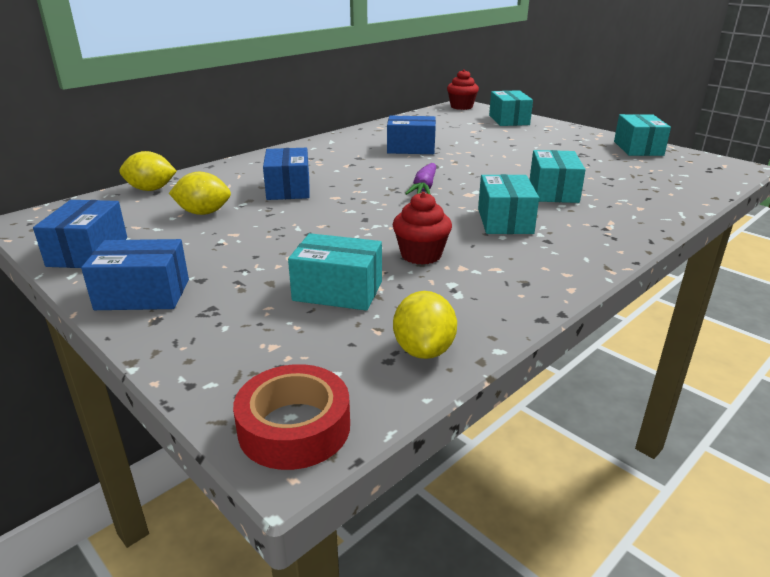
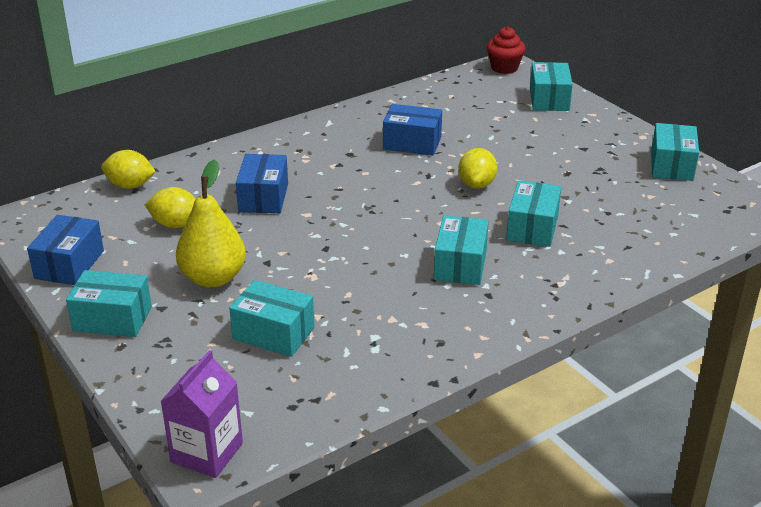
camera: 10 degrees right, 5 degrees up
blue box [81,239,189,310] -> turquoise box [66,270,152,337]
red tape [233,364,350,470] -> purple carton [160,350,243,478]
red cupcake [393,192,452,265] -> none
yellow lemon [393,291,457,359] -> yellow lemon moved to [458,148,497,189]
purple carrot [405,163,437,195] -> none
none -> yellow pear [176,159,246,288]

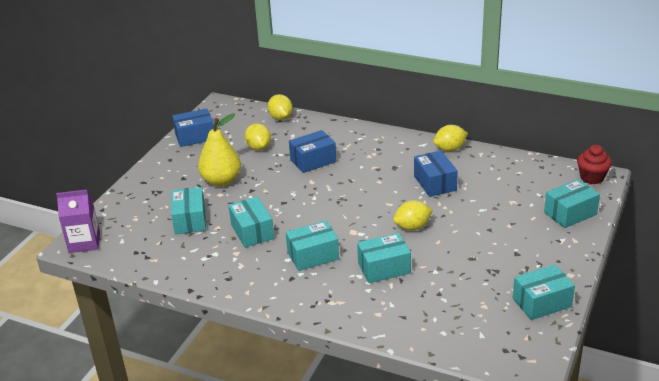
camera: 60 degrees right, 0 degrees up
turquoise box [66,270,152,337] -> turquoise box moved to [228,196,274,248]
none -> yellow lemon [433,125,468,151]

